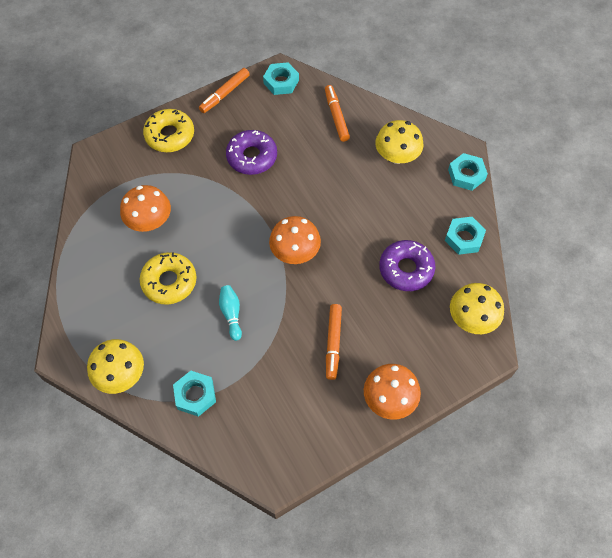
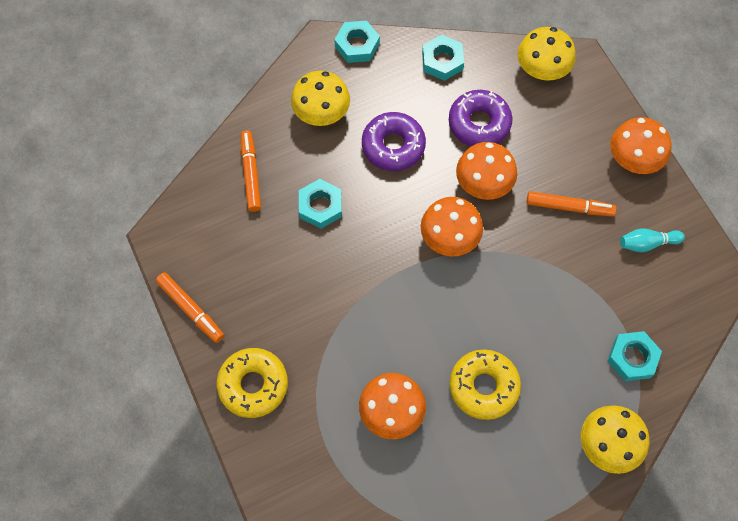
camera: 85 degrees left, 5 degrees up
turquoise bowling pin [219,285,242,341] -> turquoise bowling pin moved to [620,229,685,252]
purple donut [226,130,277,175] -> purple donut moved to [362,112,426,171]
turquoise nut [263,62,299,95] -> turquoise nut moved to [299,179,342,229]
orange marker [325,85,350,142] -> orange marker turned 90 degrees clockwise [241,130,261,212]
none -> orange mushroom [456,142,517,200]

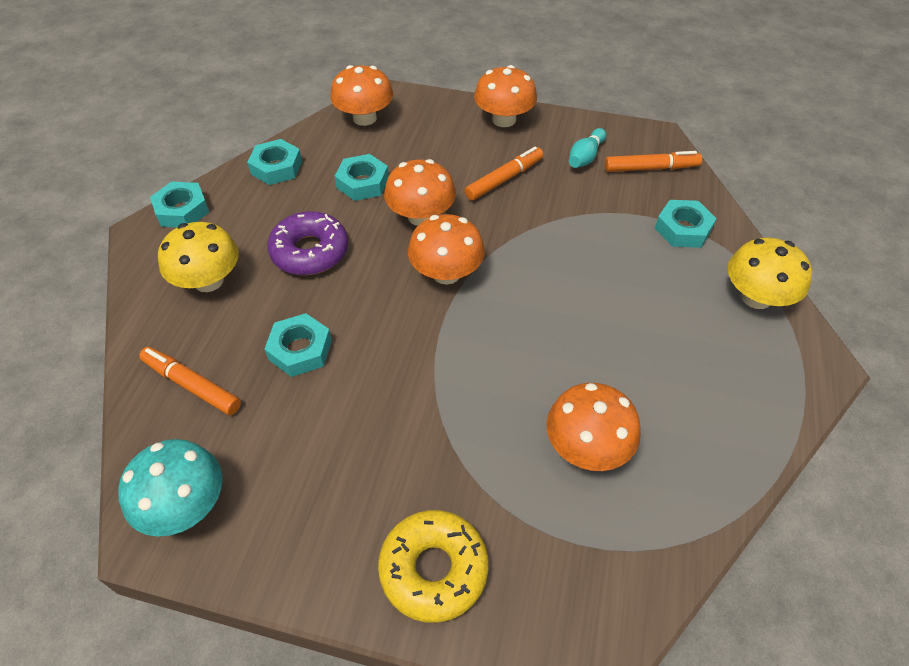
camera: 50 degrees left, 15 degrees down
orange marker [156,272,224,343] -> orange marker moved to [605,151,702,172]
purple donut [449,90,512,146] -> turquoise nut [335,154,389,201]
yellow donut [450,349,521,420] -> none
yellow mushroom [517,27,576,81] -> orange mushroom [330,65,393,126]
none -> turquoise mushroom [118,439,222,537]

